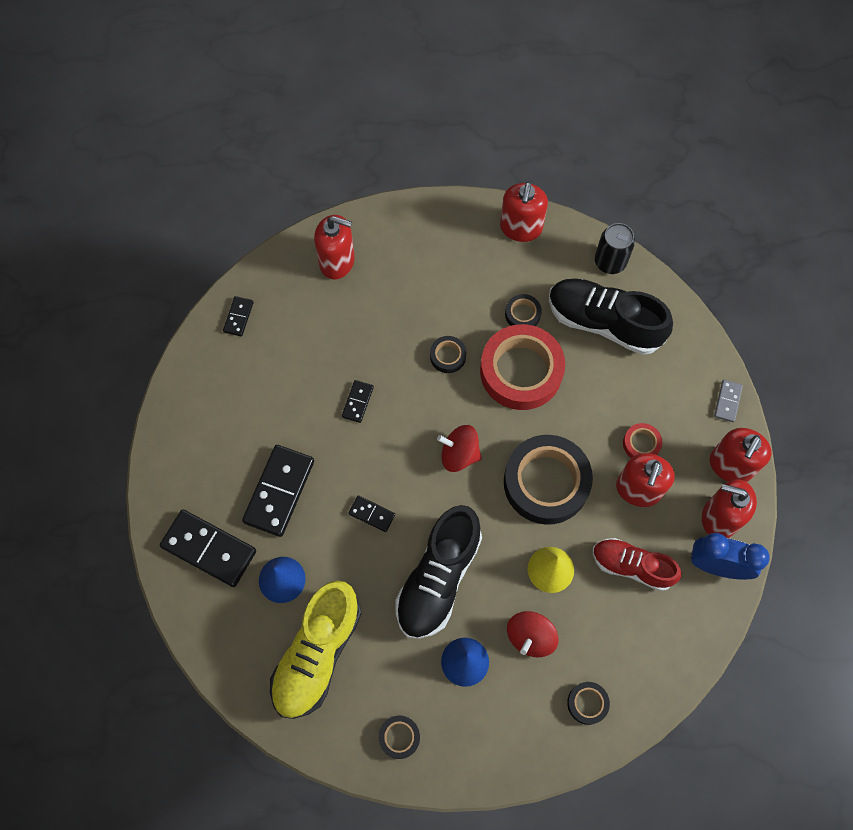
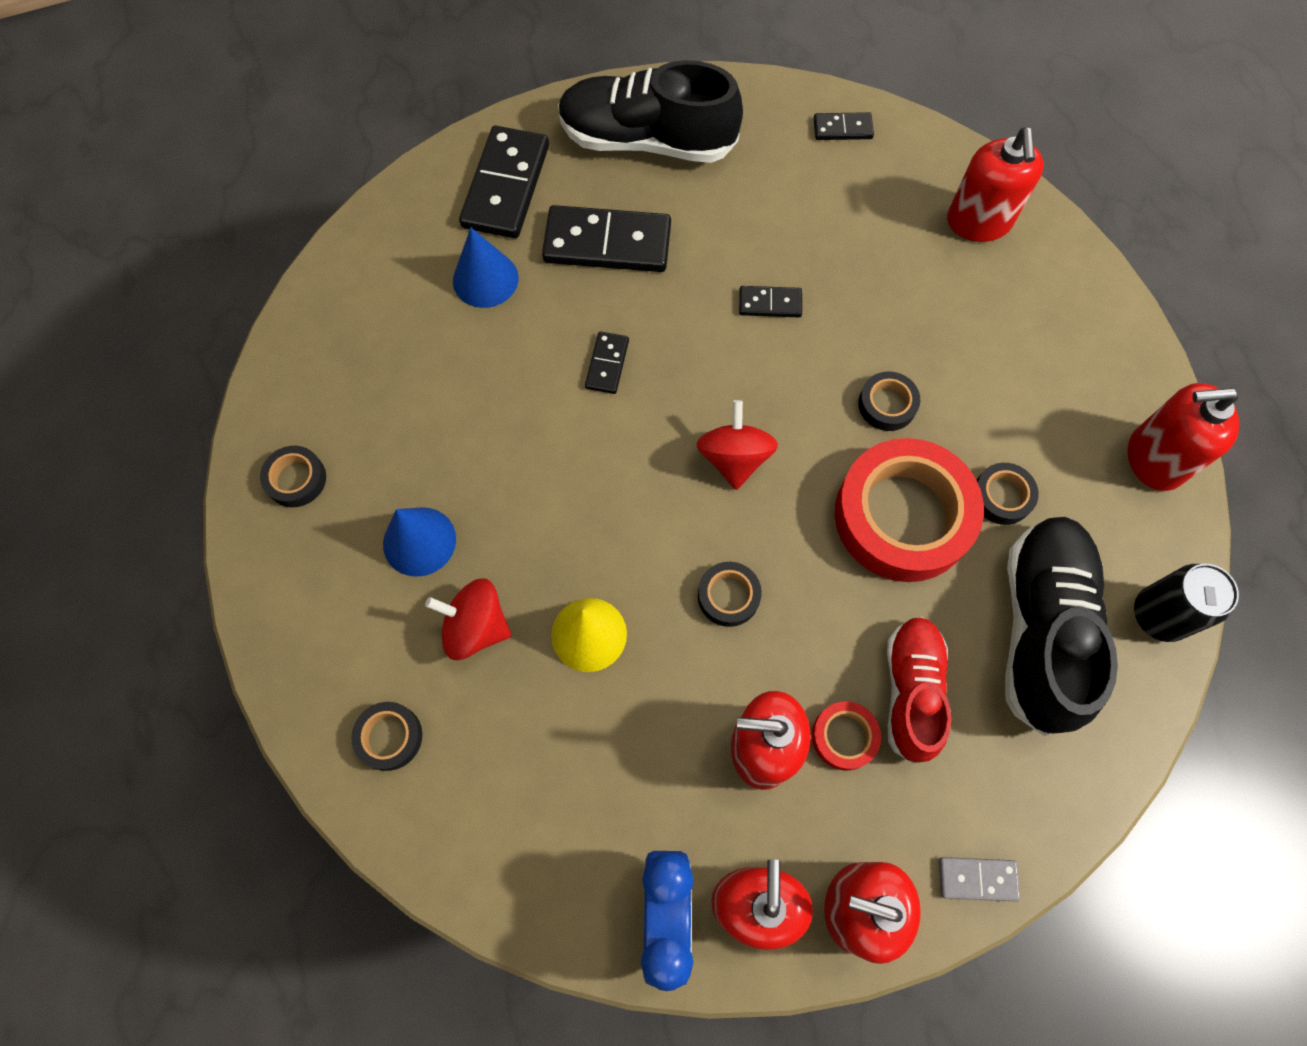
camera: 75 degrees right, 0 degrees up
yellow shoe [270,580,361,719] -> none
black shoe [396,505,482,639] -> black shoe moved to [558,60,743,163]
black tape [504,435,593,525] -> black tape [698,562,762,627], size x0.44
red shoe [593,538,681,591] -> red shoe moved to [887,617,951,764]

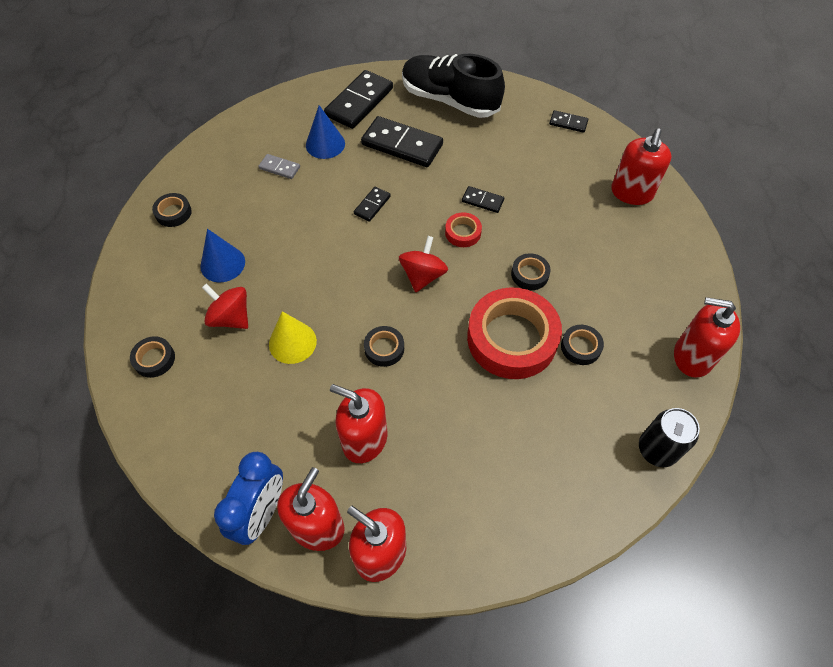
camera: 20 degrees right, 10 degrees down
red tape [812,701,881,771] -> red tape moved to [445,212,482,247]
red shoe [887,617,951,764] -> none
grey domino [939,857,1020,902] -> grey domino moved to [258,154,300,179]
black shoe [1005,517,1118,736] -> none

